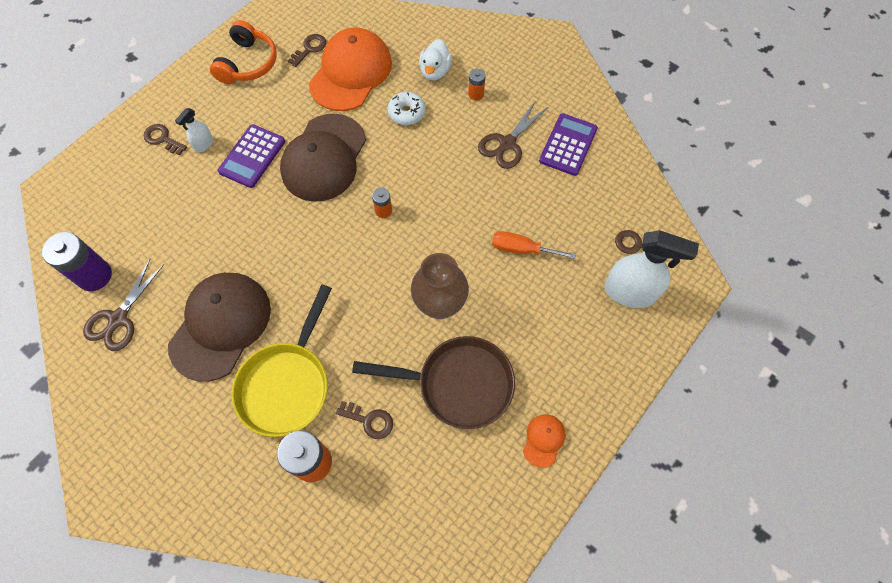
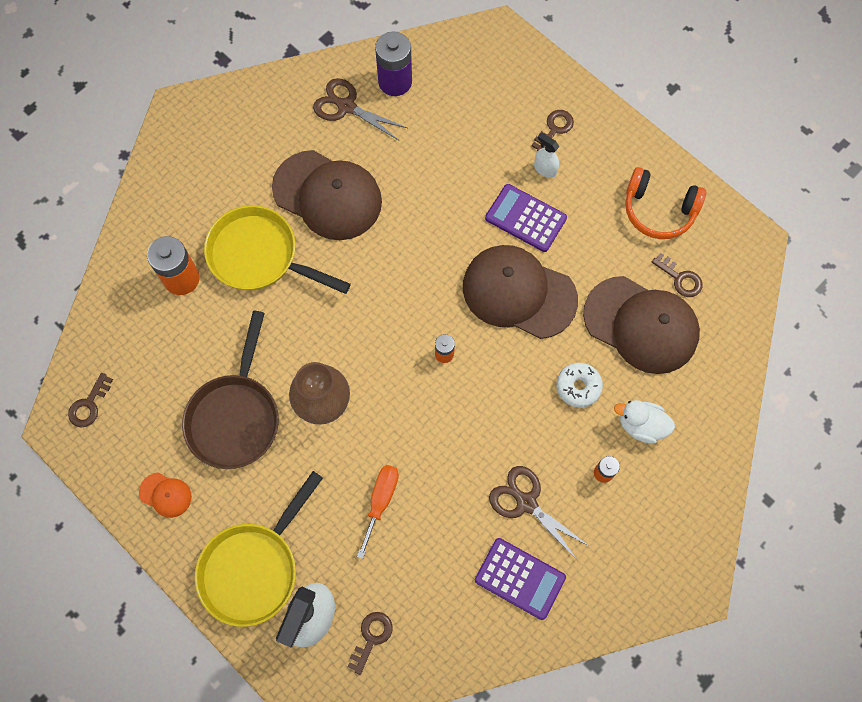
camera: 95 degrees right, 5 degrees up
orange cap [309,27,392,111] -> brown cap [583,276,700,374]
brown key [336,401,393,439] -> brown key moved to [68,373,113,427]
none -> yellow pan [195,471,323,627]

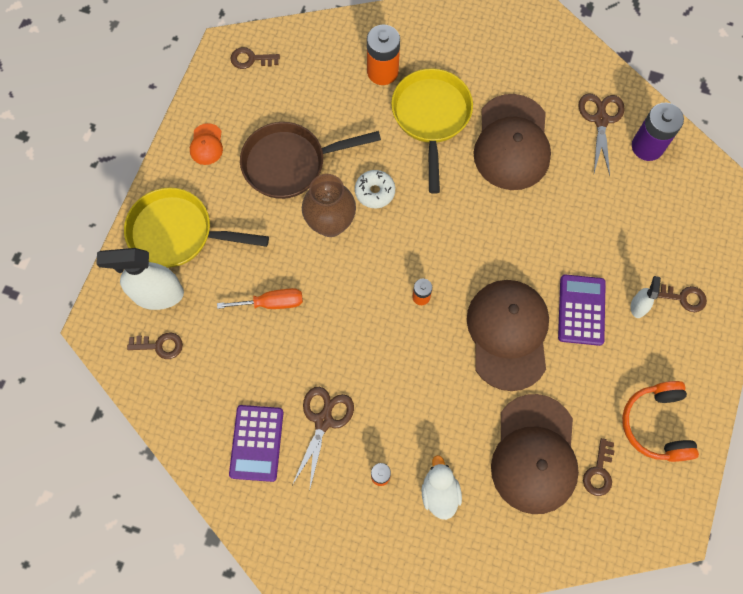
camera: 65 degrees right, 0 degrees up
white donut [556,363,603,408] -> white donut moved to [355,170,395,208]

